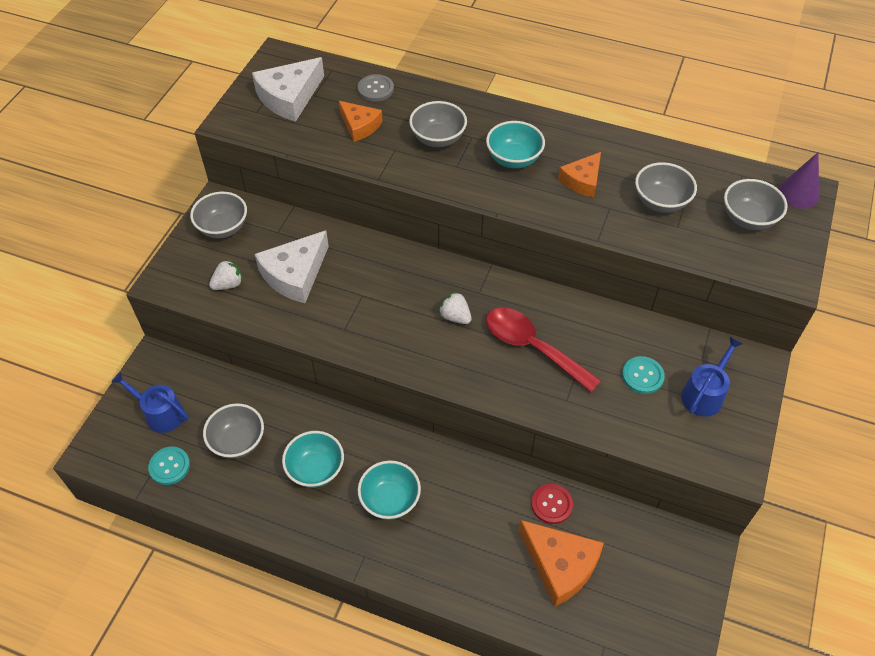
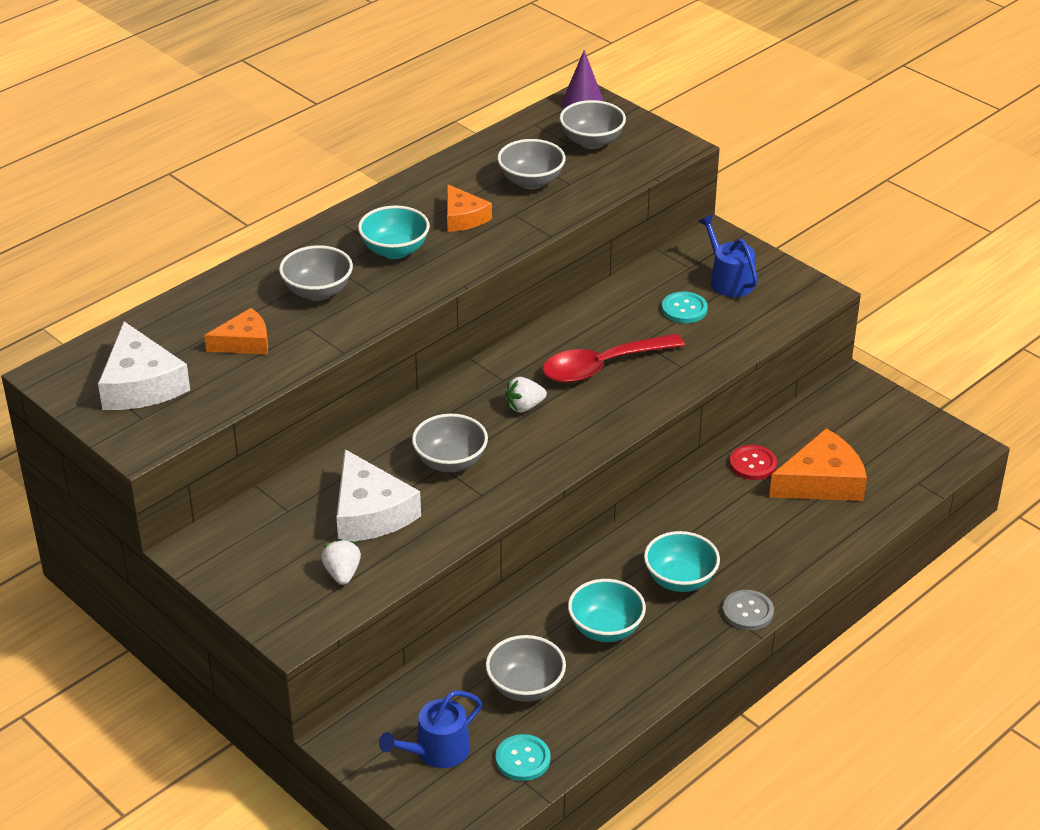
camera: 65 degrees left, 15 degrees down
grey bowl [190,192,247,238] -> grey bowl moved to [412,414,488,472]
grey button [358,74,394,102] -> grey button moved to [722,590,774,630]

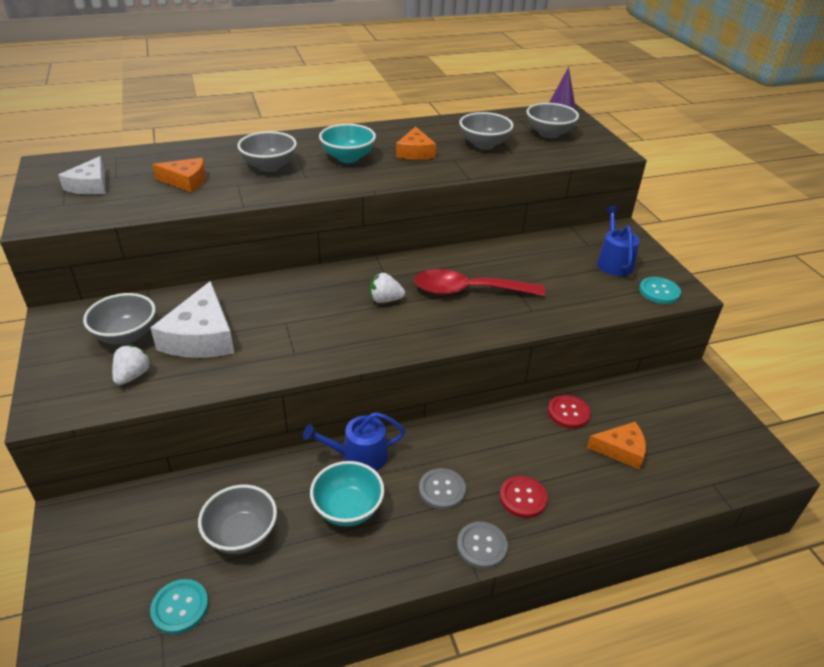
camera: 25 degrees right, 0 degrees up
white cheese [98,321,190,410] -> white cheese [58,156,106,195], size x0.63
blue watering can [379,690,482,768] -> blue watering can moved to [303,412,405,471]
grey bowl [412,414,488,472] -> grey bowl moved to [83,293,156,345]
turquoise bowl [644,531,720,592] -> grey button [419,468,466,510]
turquoise button [662,291,708,323] -> turquoise button moved to [639,277,681,304]
orange cheese [769,428,867,501] -> orange cheese [587,422,646,470], size x0.63
none -> red button [500,476,548,518]

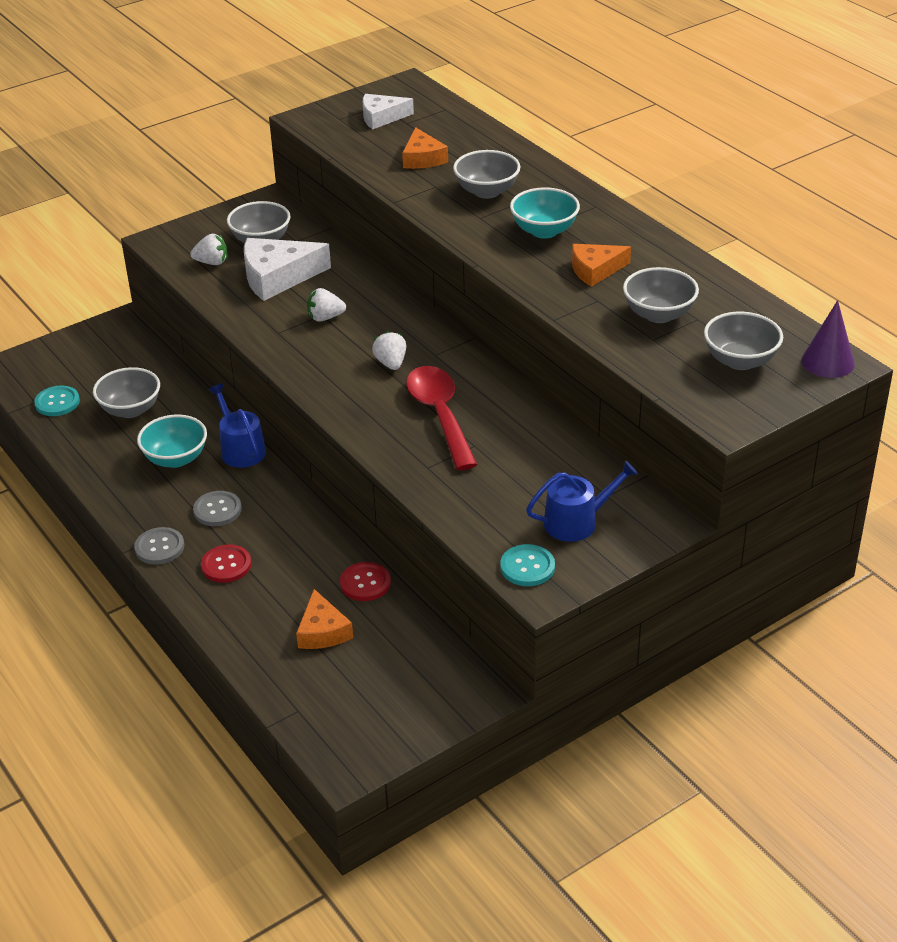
camera: 75 degrees right, 0 degrees up
none -> white strawberry [307,288,346,322]

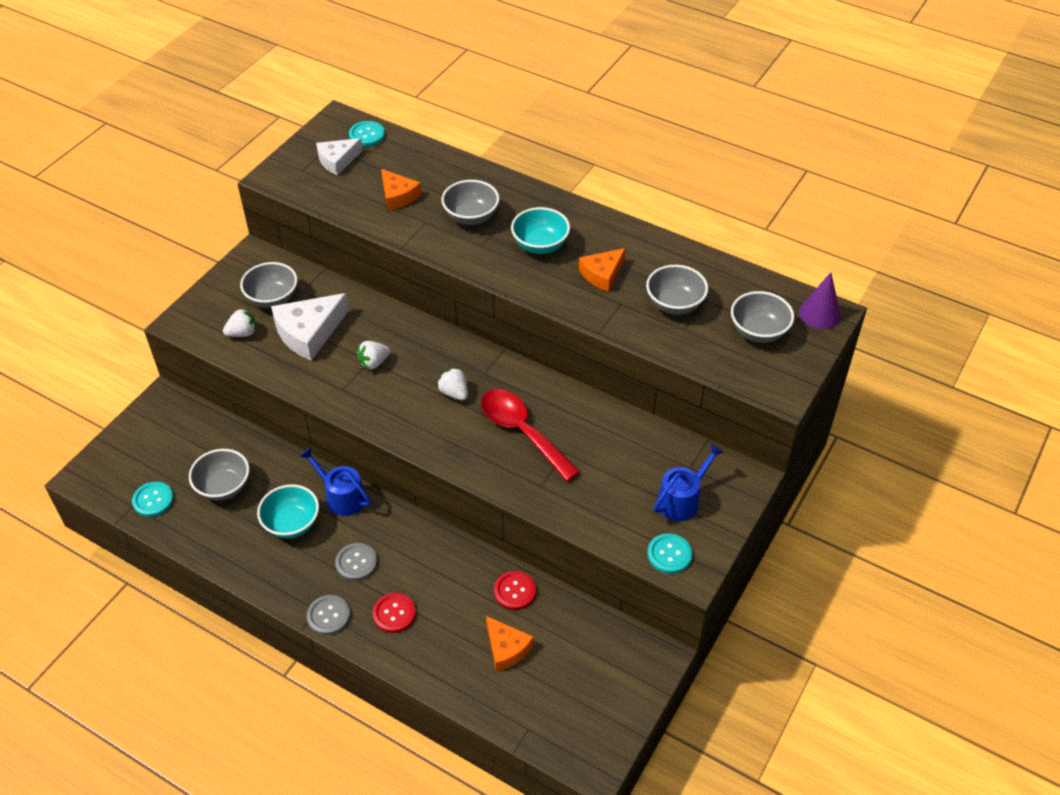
camera: 25 degrees left, 10 degrees up
none -> turquoise button [349,121,385,147]

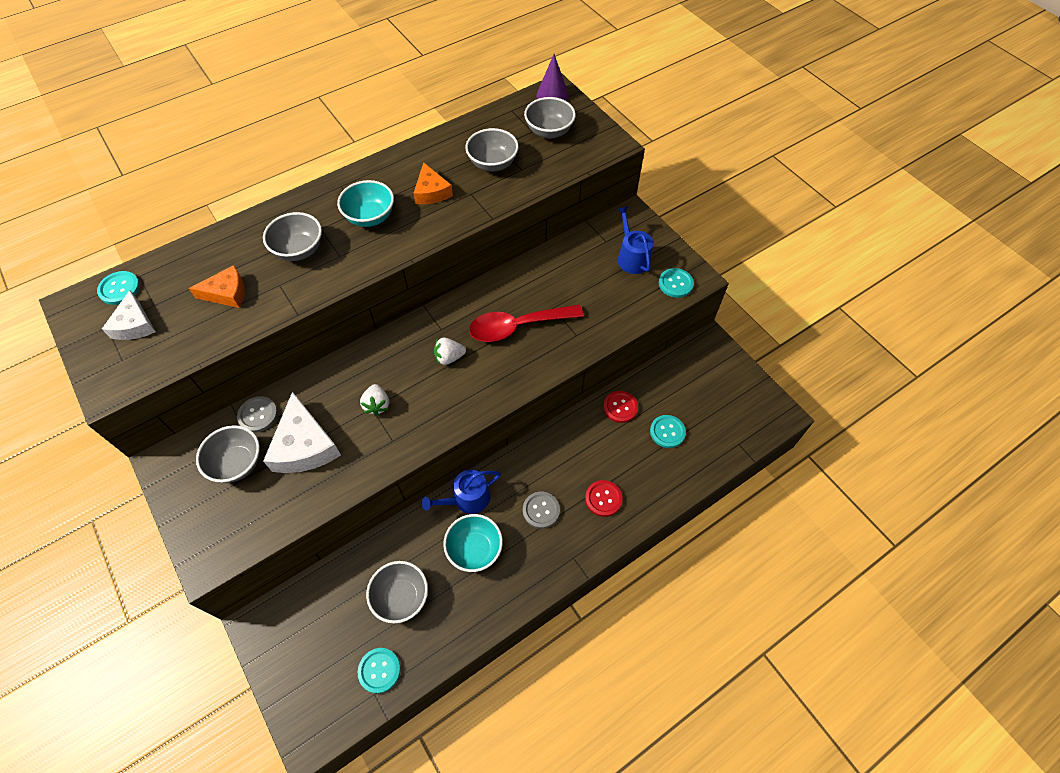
camera: 65 degrees left, 10 degrees up
white strawberry [223,308,256,337] -> none
grey button [307,595,350,635] -> grey button moved to [237,396,278,433]
orange cheese [486,616,534,671] -> turquoise button [650,415,686,448]

